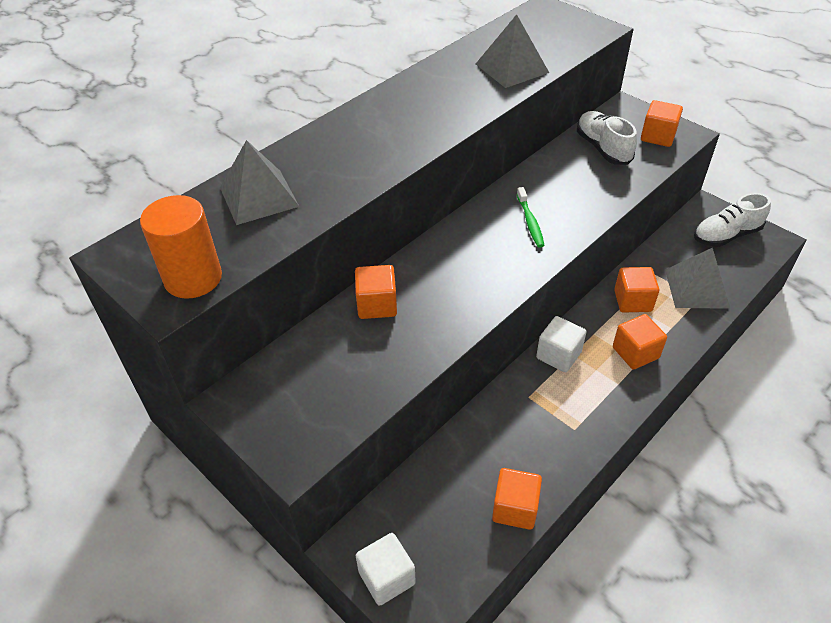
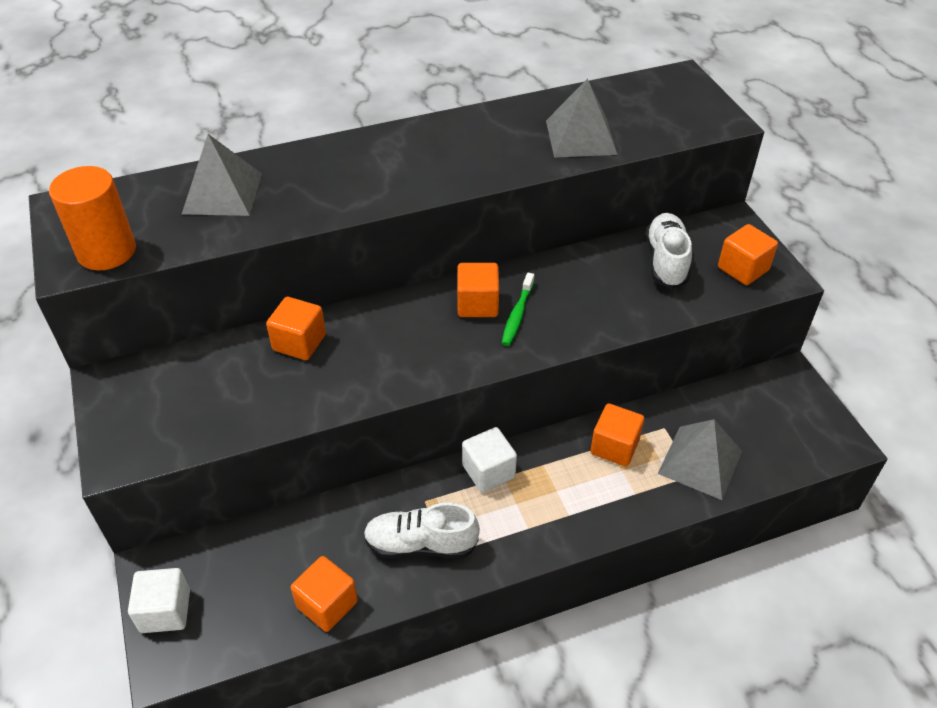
camera: 25 degrees right, 0 degrees up
orange cube [613,314,667,370] -> orange cube moved to [457,263,499,317]
white shoe [694,193,771,247] -> white shoe moved to [363,502,480,558]

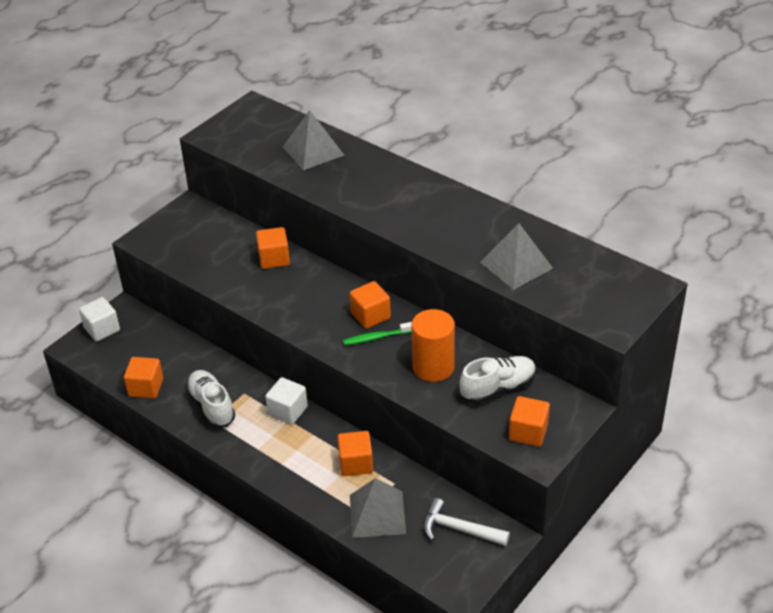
camera: 60 degrees right, 5 degrees down
orange cylinder [49,166,136,270] -> orange cylinder moved to [412,309,455,382]
none -> white hammer [423,498,510,546]

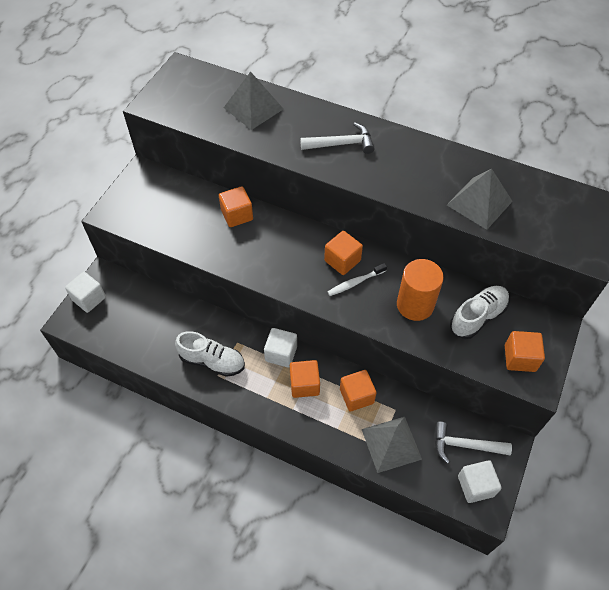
camera: 15 degrees left, 15 degrees up
orange cube [124,357,163,399] -> orange cube moved to [290,360,320,398]
white shoe [186,370,235,428] -> white shoe turned 150 degrees clockwise [175,331,245,377]
green toothbrush [343,322,412,345] -> white toothbrush [327,263,387,296]
none -> white hammer [300,123,375,154]
none -> white cube [458,460,502,503]

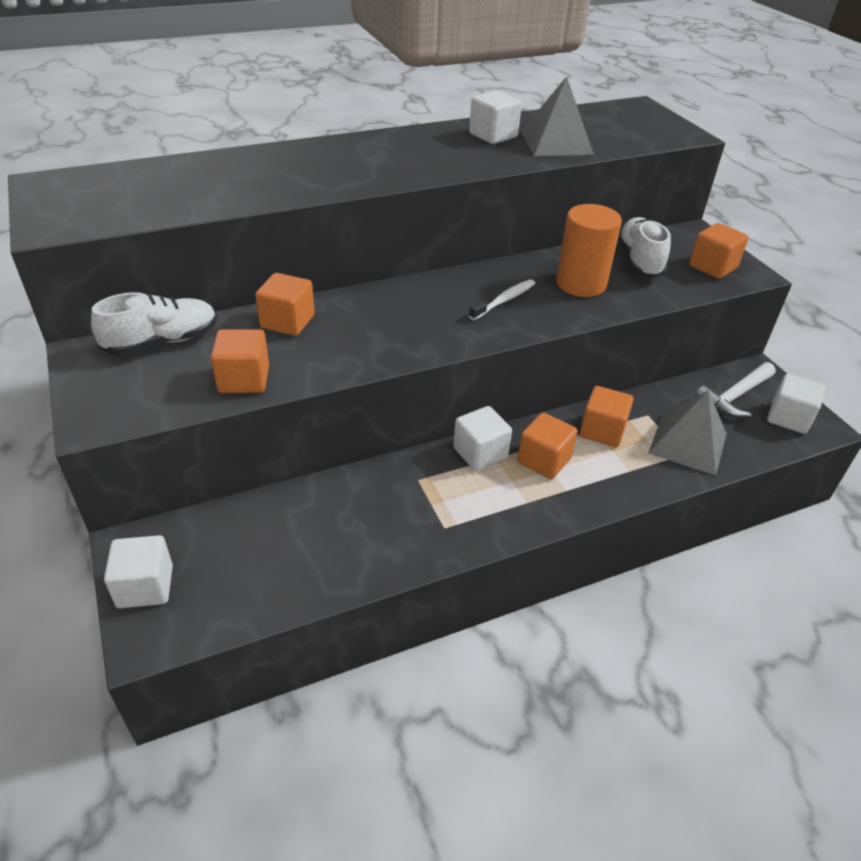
camera: 50 degrees left, 15 degrees down
white shoe [175,331,245,377] -> white shoe moved to [91,292,217,355]
grey pyramid [224,71,283,130] -> none
white hammer [300,123,375,154] -> none
orange cube [324,231,363,275] -> orange cube moved to [211,329,269,393]
white toothbrush [327,263,387,296] -> white toothbrush turned 150 degrees counterclockwise [469,279,535,320]
none -> white cube [469,90,522,144]

